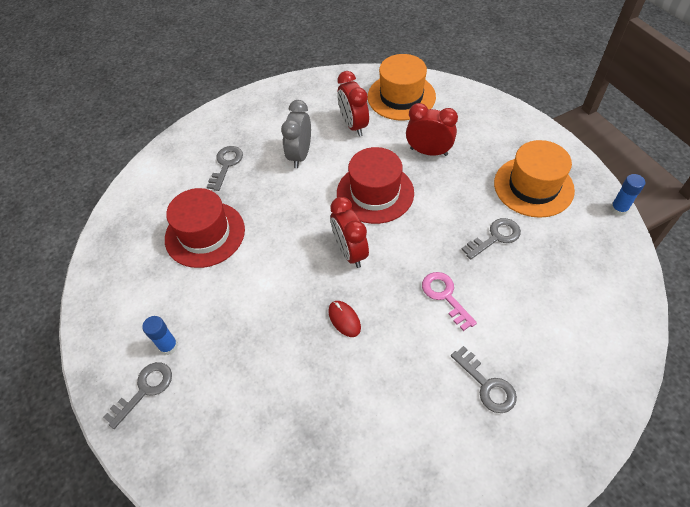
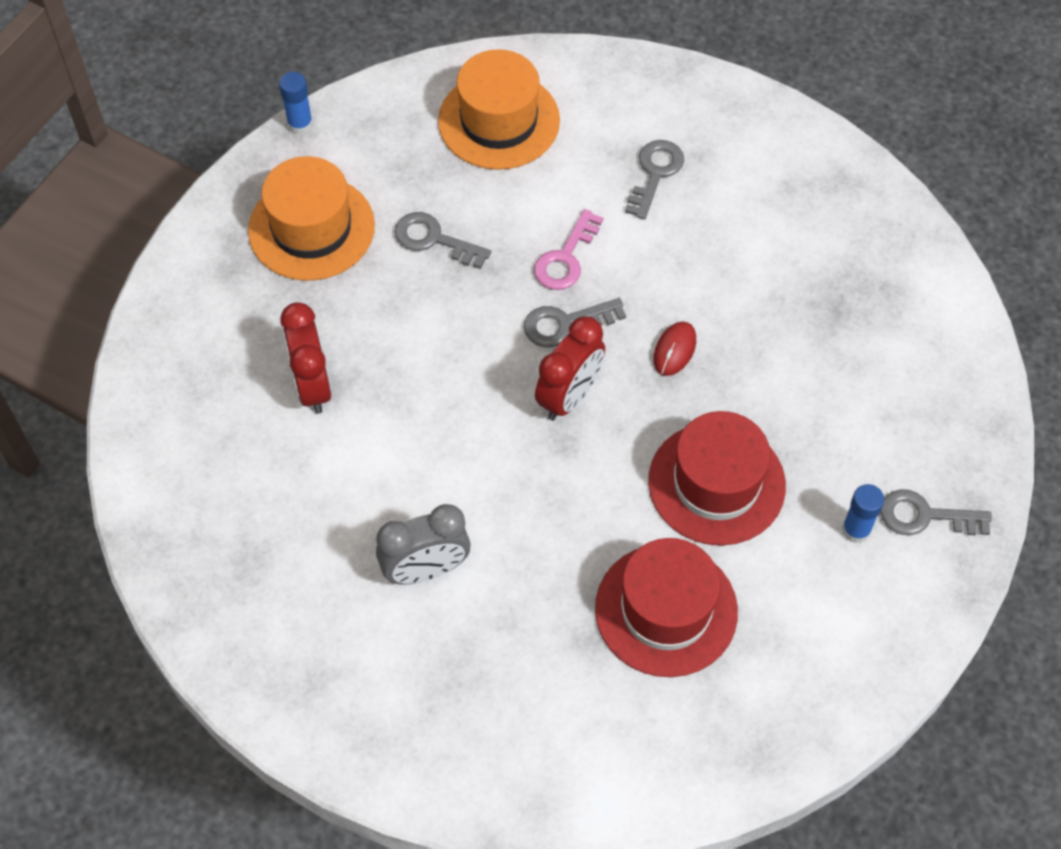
camera: 125 degrees left, 5 degrees up
grey key [207,146,243,191] -> grey key moved to [524,298,626,347]
red clock [337,71,369,136] -> none
red hat [337,147,414,224] -> red hat moved to [648,411,786,546]
orange hat [368,54,436,120] -> orange hat moved to [438,49,560,170]

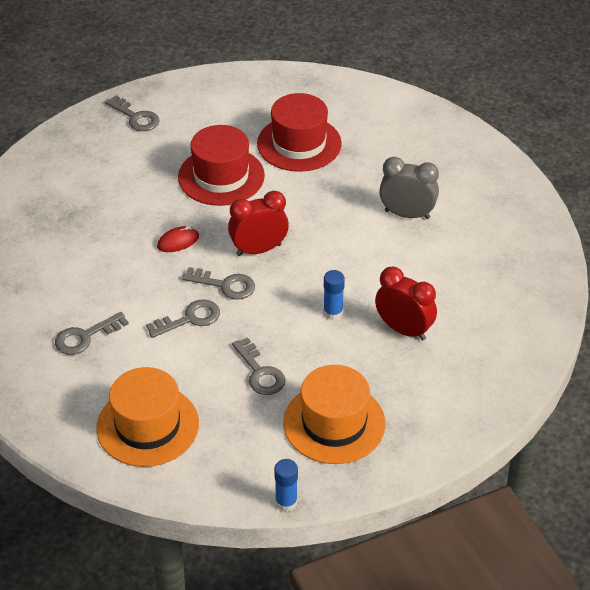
camera: 145 degrees left, 15 degrees down
red clock [280,302,331,414] -> red clock turned 75 degrees counterclockwise [375,267,437,341]
pink key [534,209,603,290] -> grey key [146,299,220,338]
blue glue stick [842,484,884,543] -> blue glue stick moved to [323,270,345,320]

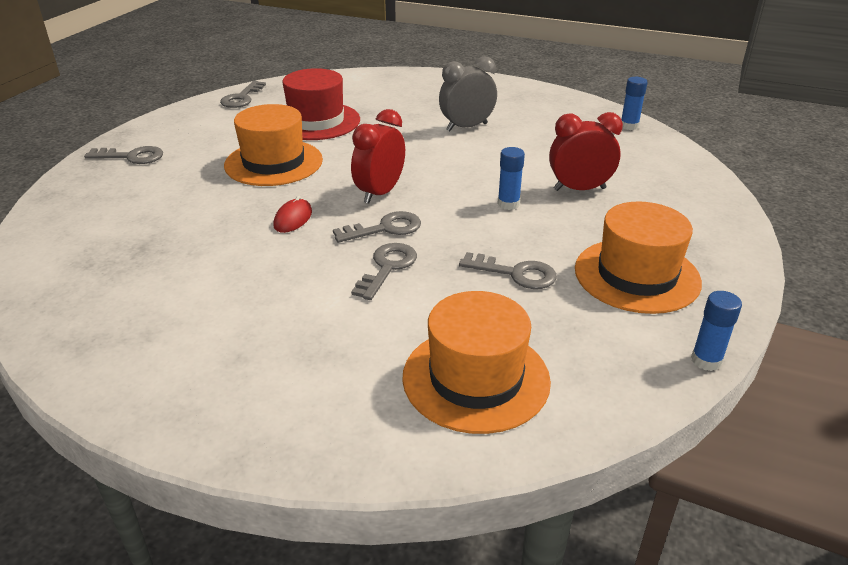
camera: 40 degrees left, 10 degrees down
grey key [55,312,129,355] -> grey key moved to [220,81,266,108]
red hat [178,125,265,206] -> orange hat [224,104,323,186]
none -> blue glue stick [621,77,647,130]

